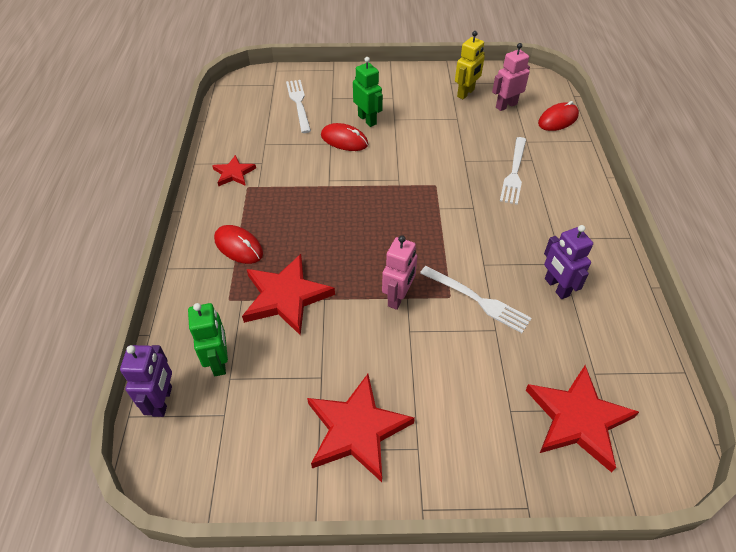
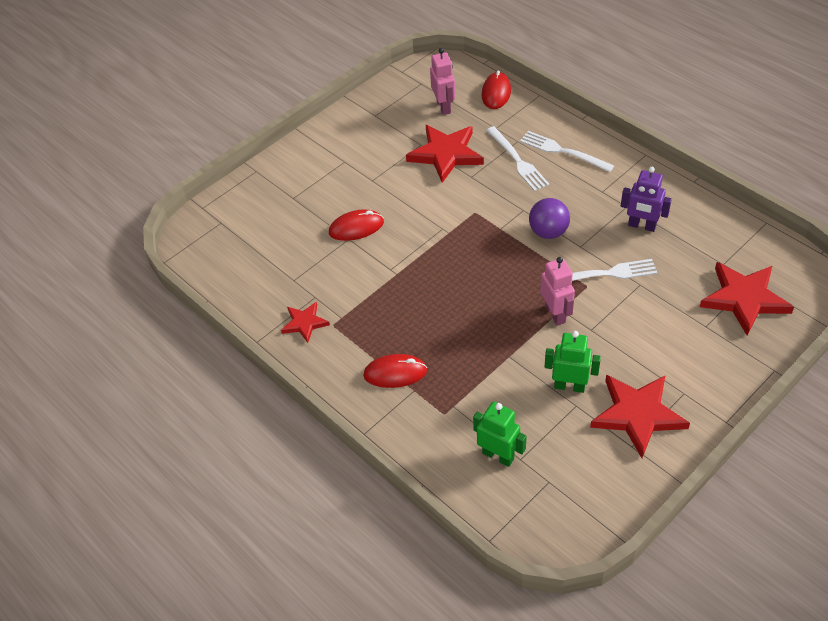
camera: 40 degrees left, 0 degrees up
purple robot [120,345,172,417] -> none
red star [242,254,335,336] -> red star moved to [406,125,484,183]
white fork [286,80,311,133] -> white fork moved to [520,131,614,172]
green robot [353,57,383,127] -> green robot moved to [545,331,601,393]
yellow robot [455,31,485,99] -> none
pink robot [492,43,530,111] -> pink robot turned 150 degrees clockwise [430,48,455,115]
none -> purple ball [529,198,570,239]

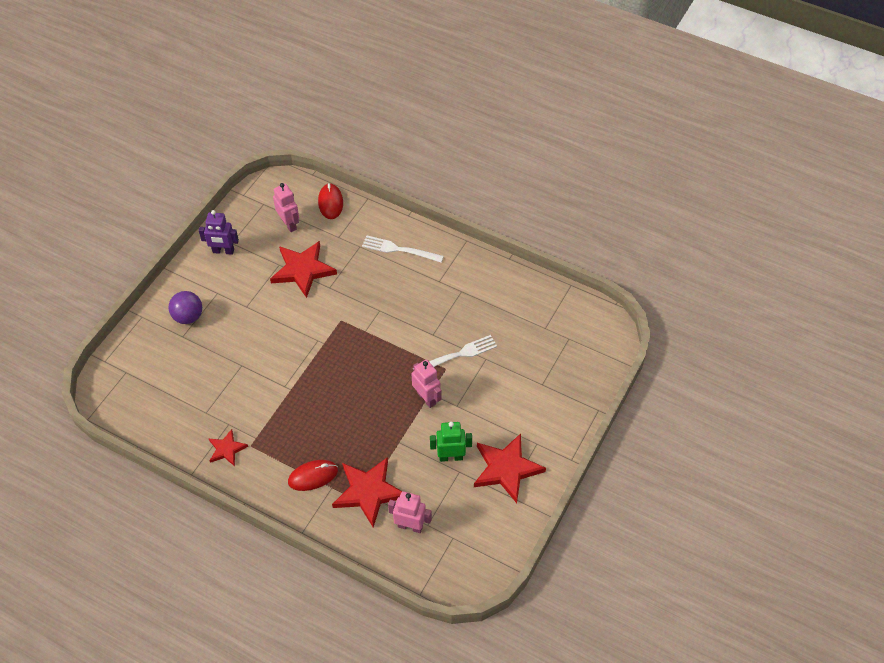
camera: 20 degrees left, 5 degrees up
red mouse [329,210,384,241] -> none
green robot [473,402,527,467] -> pink robot [388,491,432,533]
white fork [486,126,549,191] -> none
purple ball [529,198,570,239] -> purple ball moved to [169,291,202,324]
purple robot [621,167,672,232] -> purple robot moved to [199,210,239,255]
red star [700,262,794,336] -> red star moved to [332,457,402,527]

